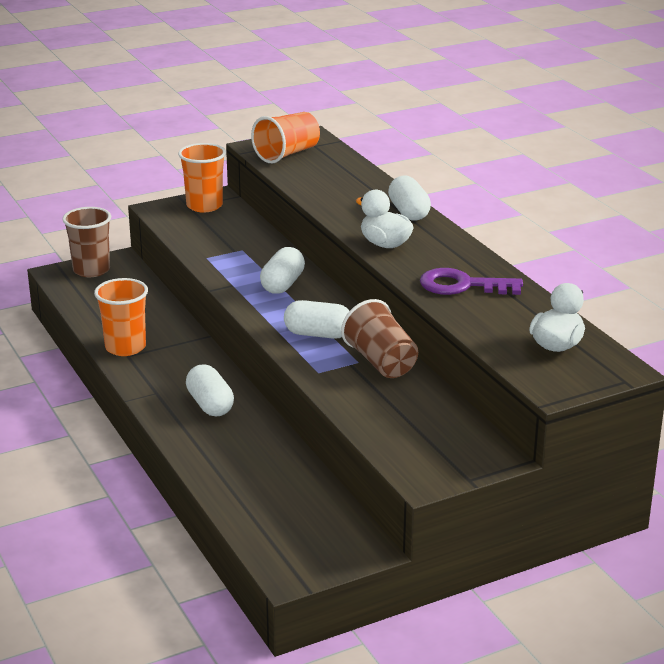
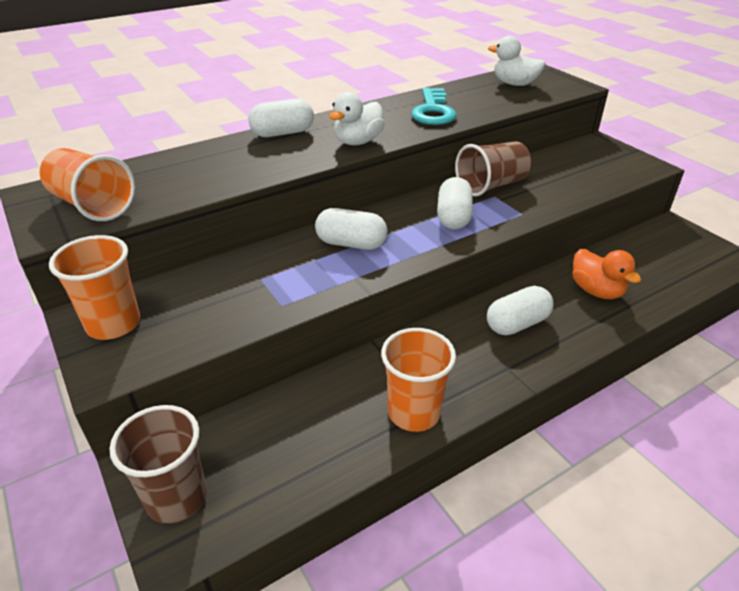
camera: 95 degrees left, 10 degrees up
purple key [420,268,523,295] -> turquoise key [411,88,457,125]
none -> orange duck [572,249,641,299]

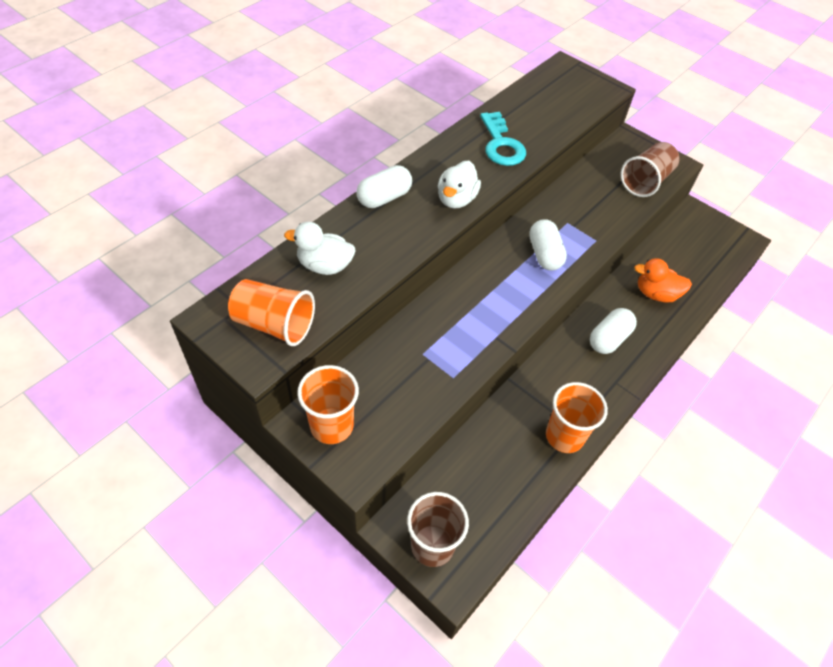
camera: 20 degrees left, 15 degrees up
white capsule [315,208,388,250] -> none
brown cup [455,141,531,196] -> brown cup moved to [620,142,680,197]
white duck [488,36,546,86] -> white duck moved to [284,222,355,275]
orange duck [572,249,641,299] -> orange duck turned 150 degrees clockwise [634,258,692,303]

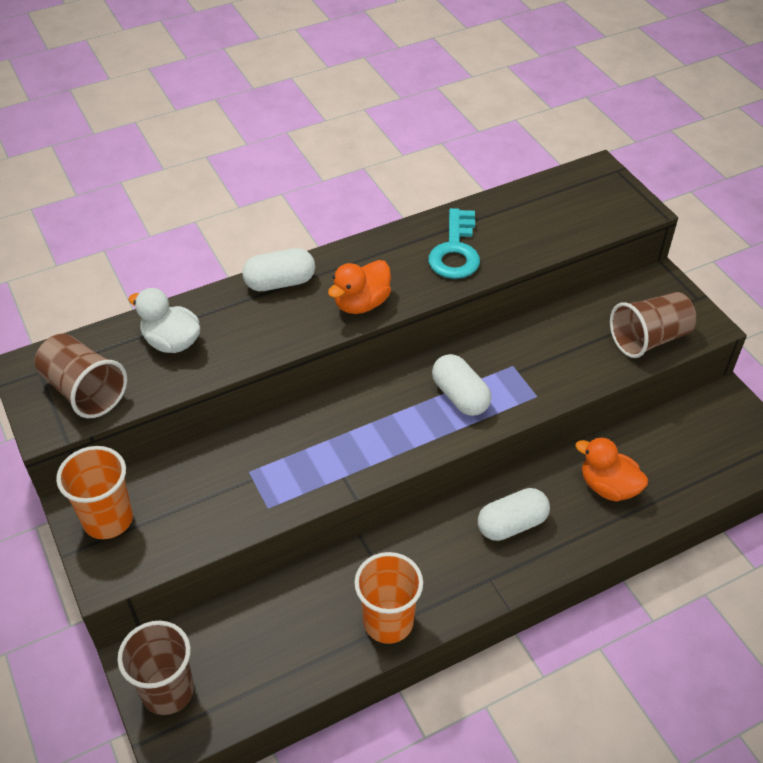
camera: 25 degrees right, 5 degrees down
orange cup [228,279,315,346] -> brown cup [34,333,127,418]
white duck [438,161,481,209] -> orange duck [328,260,391,314]
white capsule [529,219,567,270] -> white capsule turned 45 degrees counterclockwise [432,354,491,416]

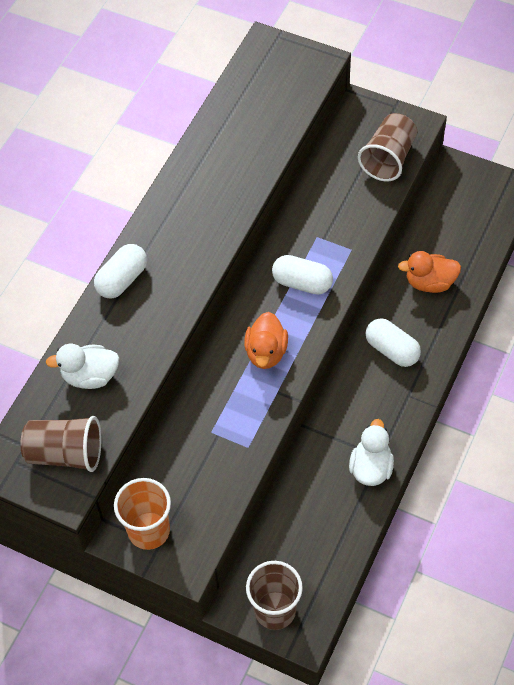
camera: 35 degrees left, 10 degrees up
orange duck [328,260,391,314] -> orange duck moved to [244,312,288,369]
orange cup [354,552,423,644] -> white duck [349,419,394,486]
turquoise key [428,208,480,279] -> none
white capsule [478,488,550,541] -> white capsule turned 75 degrees counterclockwise [365,318,421,367]

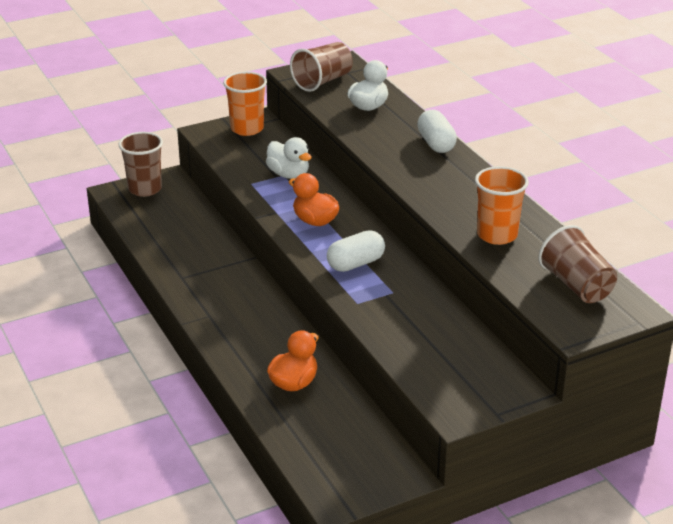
camera: 125 degrees right, 25 degrees down
white duck [349,419,394,486] -> white duck moved to [266,137,312,179]
brown cup [358,113,417,181] -> brown cup moved to [538,225,617,303]
white capsule [365,318,421,367] -> none
none -> orange cup [475,166,529,245]

